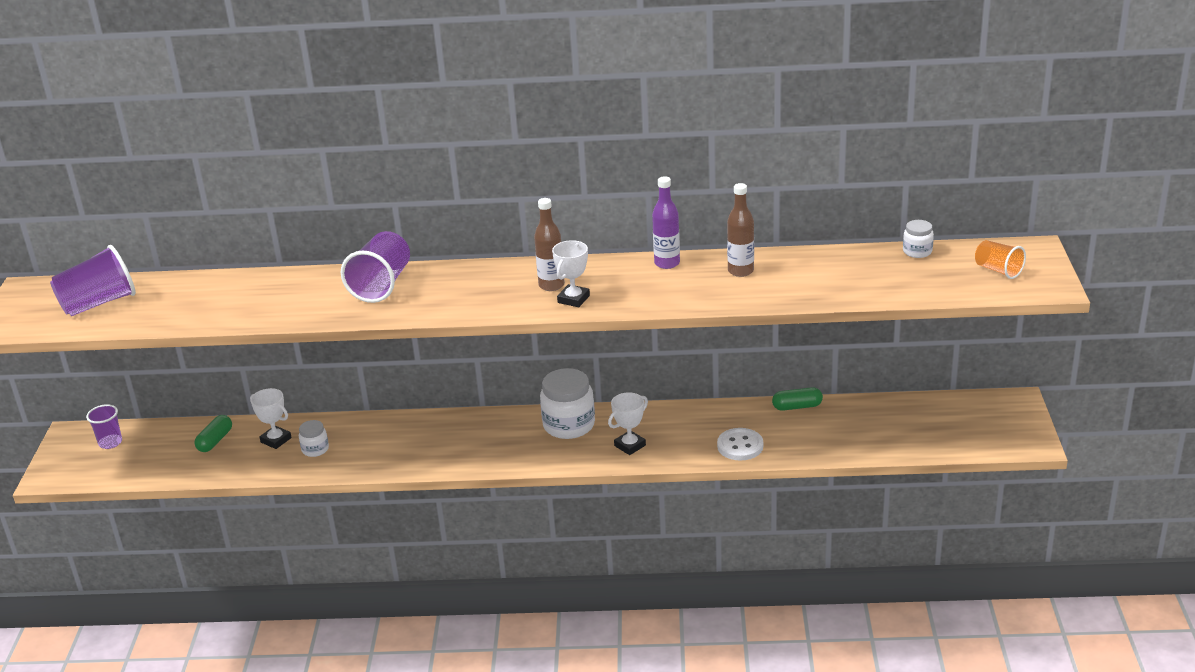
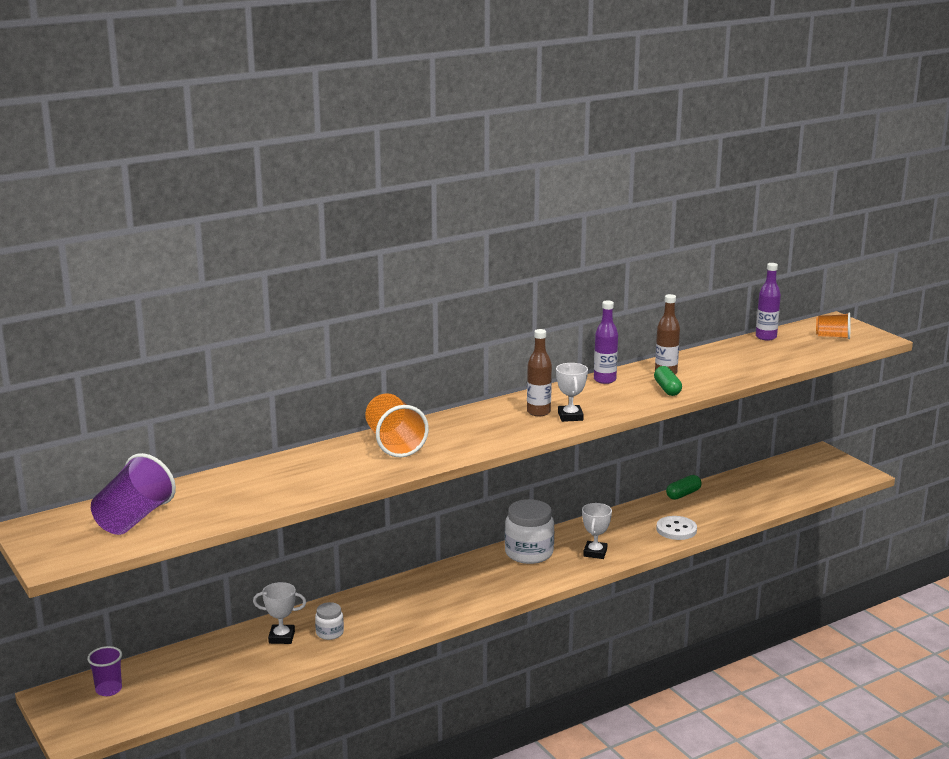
camera: 35 degrees left, 10 degrees down
green capsule [194,415,232,452] -> green capsule moved to [654,366,682,396]
purple cup [341,231,410,303] -> orange cup [365,393,429,457]
white jar [903,220,934,258] -> purple bottle [756,263,781,340]

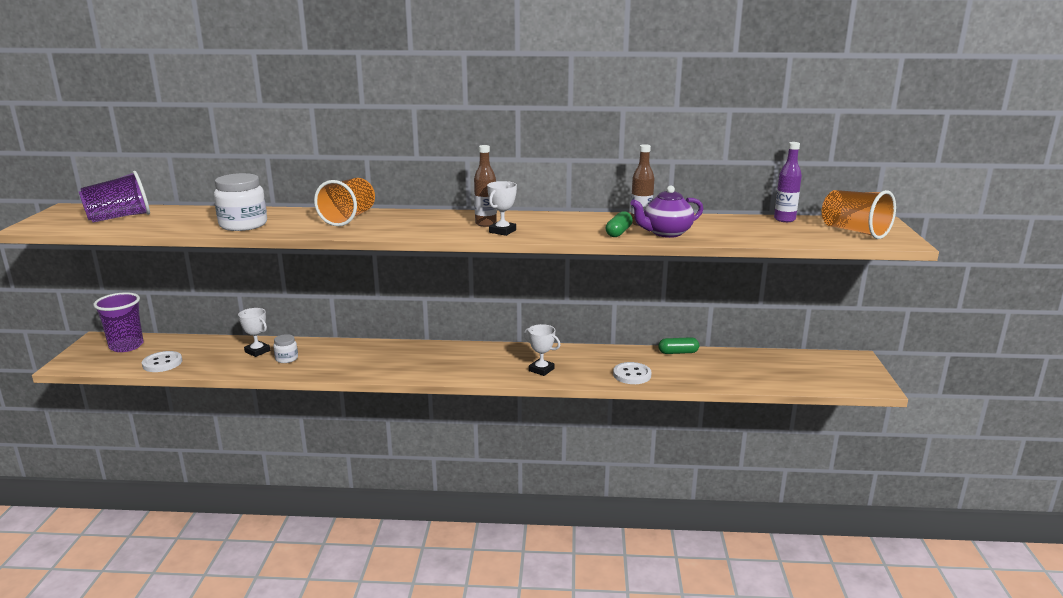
camera: 35 degrees right, 0 degrees up
purple cup [87,646,122,696] -> purple cup [93,292,144,352], size x1.69
white jar [505,499,554,564] -> white jar moved to [214,173,267,231]
white trophy [582,503,612,559] -> white trophy turned 75 degrees clockwise [524,324,560,376]
purple bottle [594,300,618,384] -> none
orange cup [816,313,851,339] -> orange cup [822,190,896,239], size x1.69
none -> white button [142,351,182,372]
none -> purple teapot [631,186,703,238]

